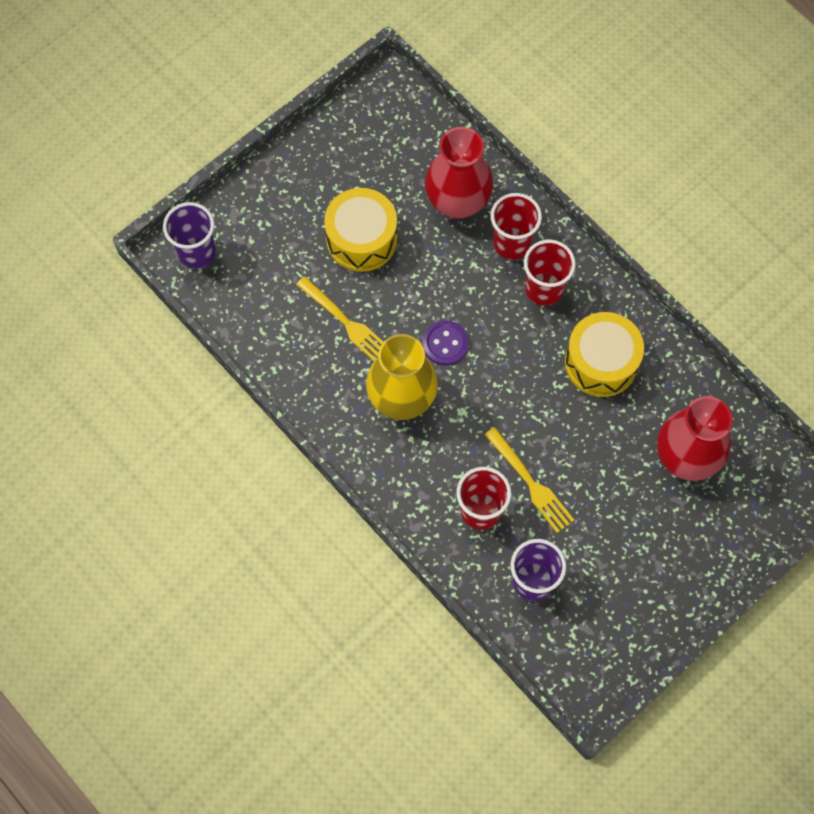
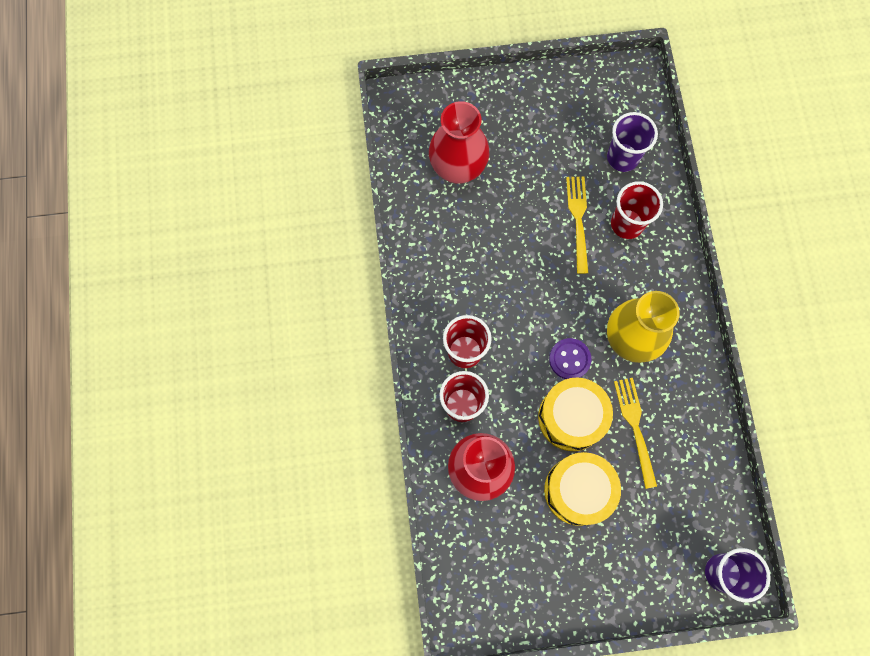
camera: 145 degrees left, 5 degrees up
yellow drum [565,312,644,397] -> yellow drum moved to [538,378,613,451]

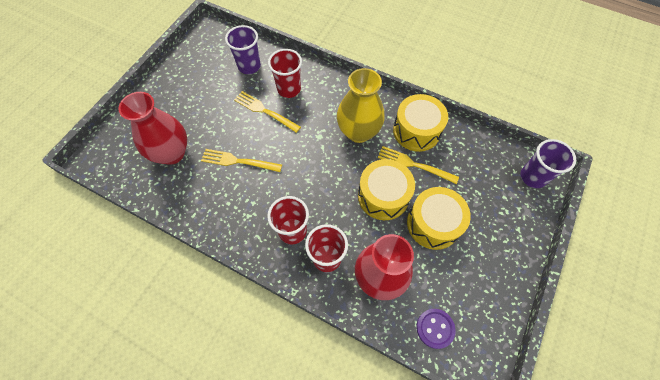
camera: 55 degrees left, 10 degrees down
purple button [549,338,592,379] -> purple button moved to [416,309,455,349]
none -> yellow fork [201,149,282,172]
none -> yellow drum [393,94,448,152]

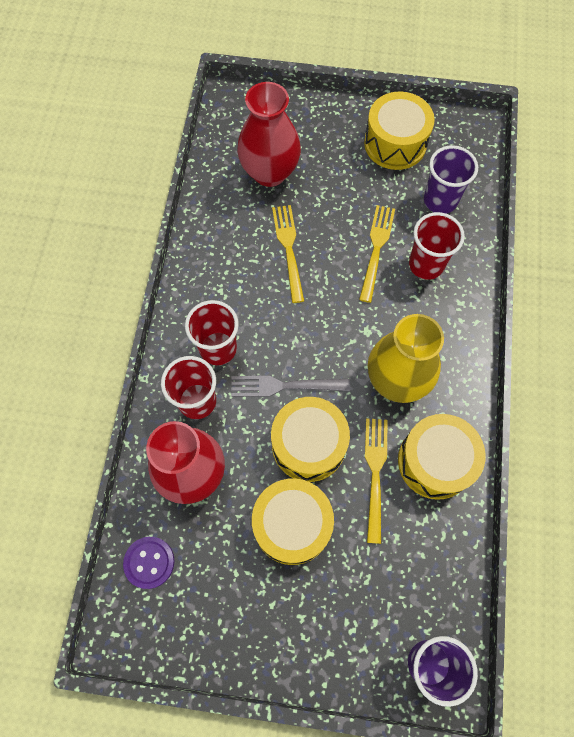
camera: 70 degrees right, 5 degrees up
none -> grey fork [231,376,350,397]
none -> yellow drum [364,92,435,170]

